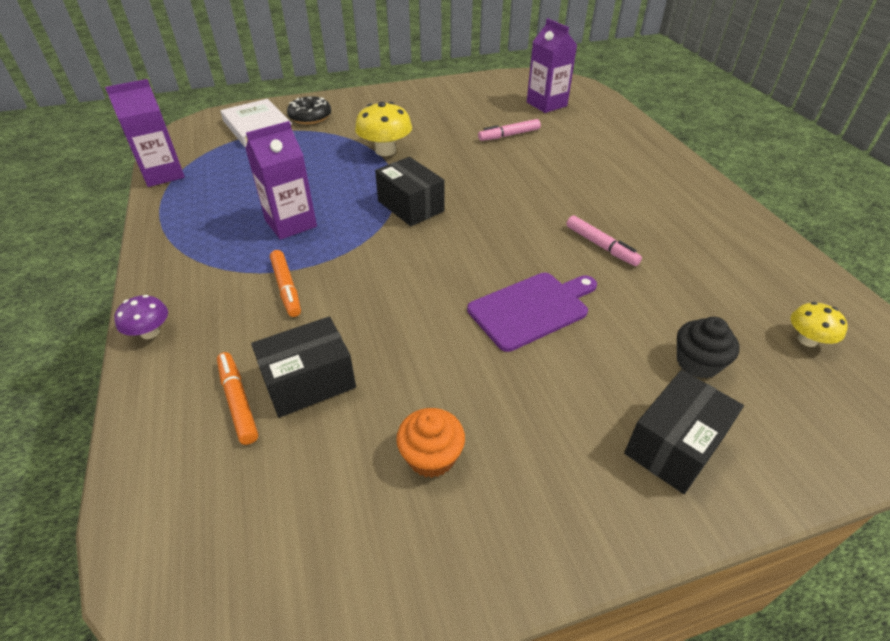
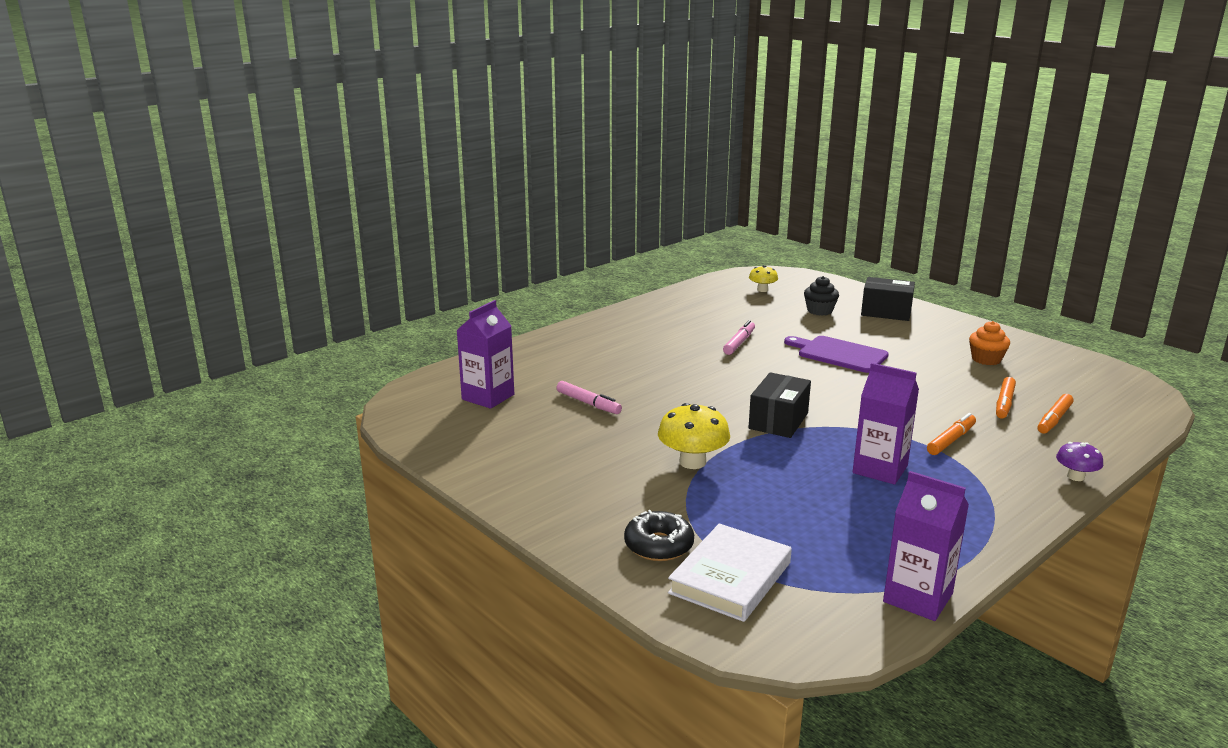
camera: 115 degrees left, 20 degrees down
black box [251,316,356,418] -> orange marker [996,377,1016,418]

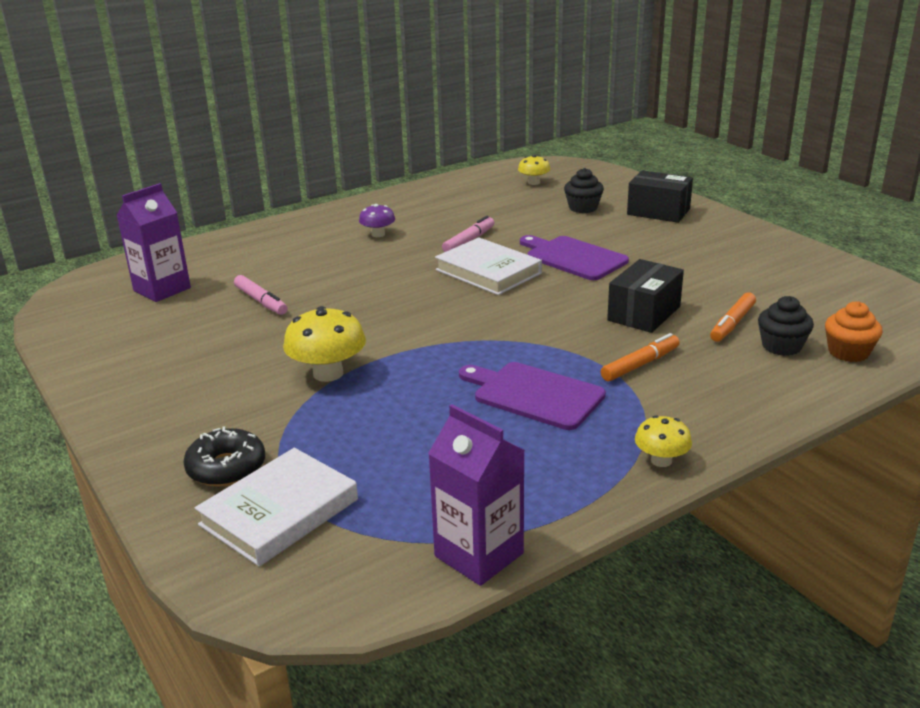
camera: 10 degrees right, 5 degrees up
black box [748,372,811,438] -> black box moved to [607,259,684,333]
purple carton [853,363,919,485] -> purple cutting board [459,362,606,430]
orange cupcake [969,321,1010,365] -> orange cupcake moved to [825,301,882,362]
orange marker [1038,394,1074,434] -> black cupcake [758,296,814,356]
purple mushroom [1056,442,1103,481] -> purple mushroom moved to [359,204,395,237]
none -> white book [435,237,542,295]
none -> yellow mushroom [635,415,692,467]

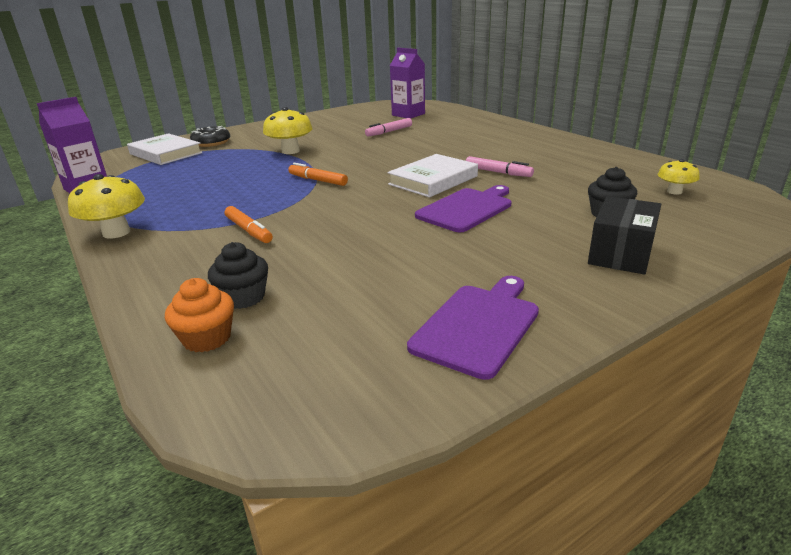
camera: 90 degrees right, 0 degrees up
purple mushroom [359,204,395,237] -> none
purple cutting board [459,362,606,430] -> purple cutting board moved to [407,276,539,380]
black box [607,259,684,333] -> none
yellow mushroom [635,415,692,467] -> yellow mushroom [68,174,145,239], size x1.70
orange marker [710,292,756,342] -> orange marker moved to [288,163,348,186]

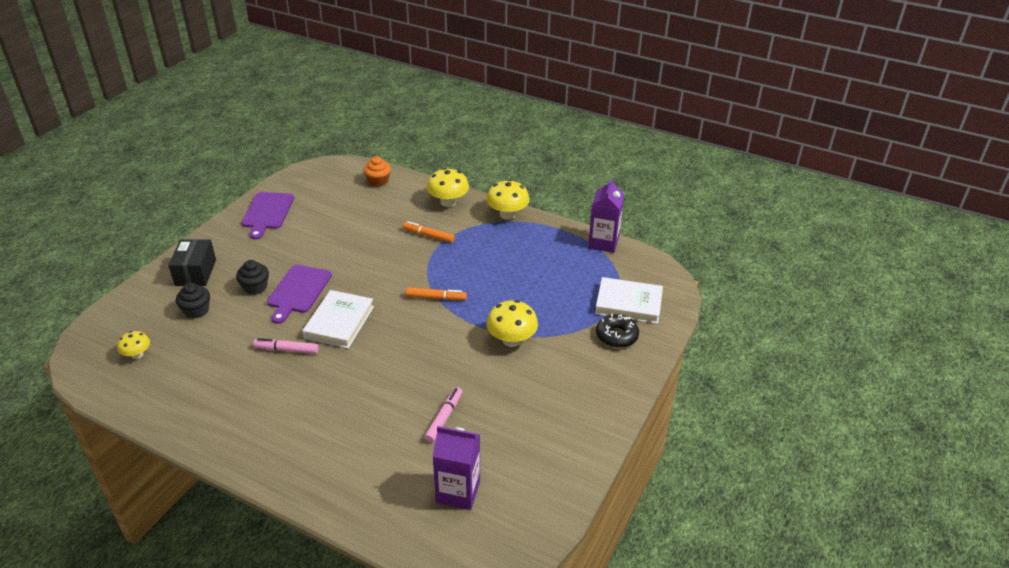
camera: 150 degrees right, 10 degrees up
black cupcake [208,242,268,309] -> black cupcake moved to [236,260,269,295]
none -> yellow mushroom [427,168,469,207]

